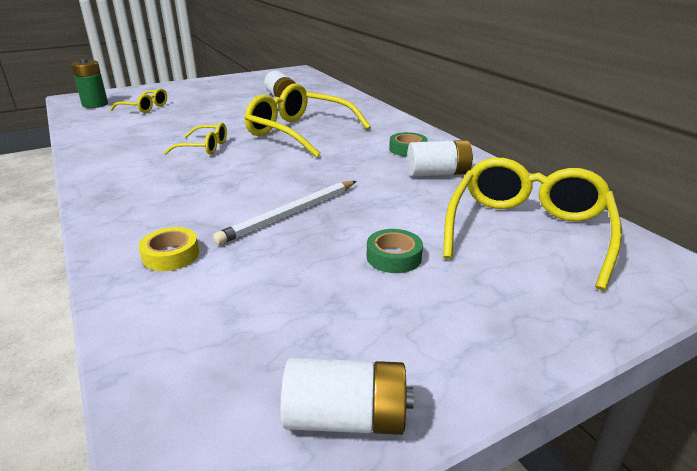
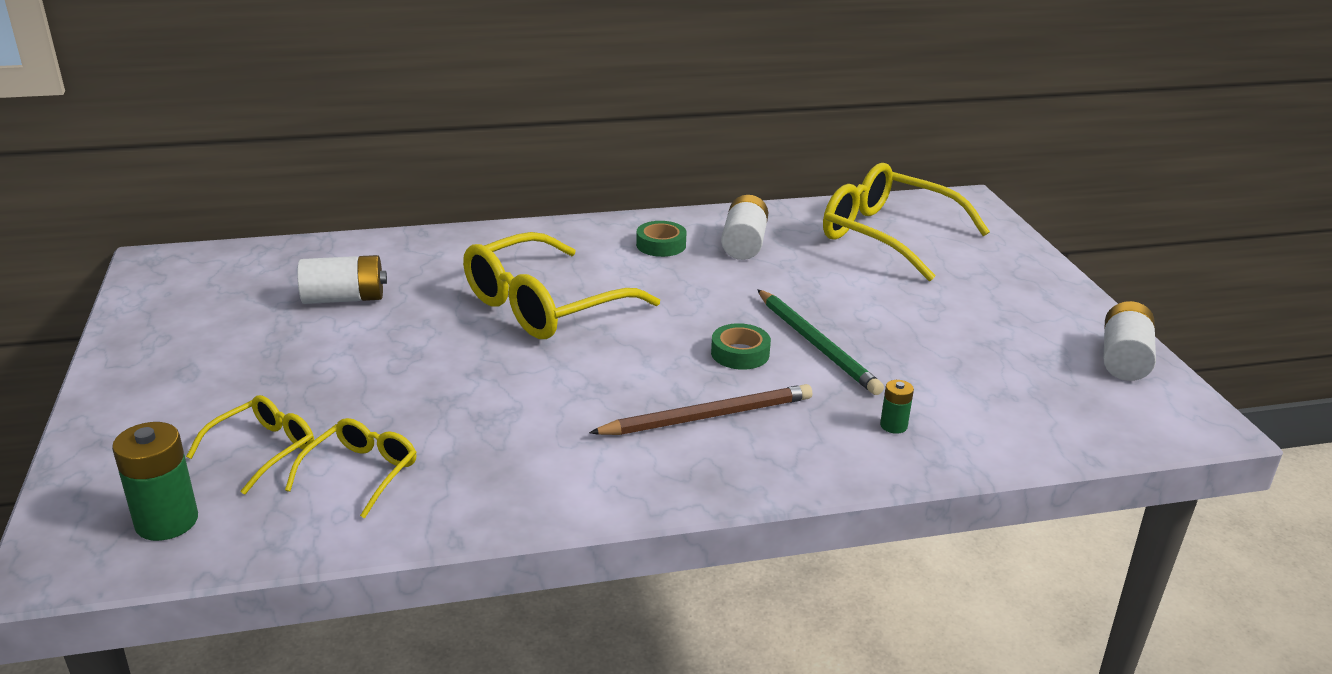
camera: 75 degrees left, 0 degrees up
yellow tape [139,227,199,271] -> green battery [880,380,914,434]
yellow glasses [164,122,227,155] -> yellow glasses moved to [285,418,416,518]
white pencil [213,181,356,245] -> green pencil [757,289,884,395]
green tape [367,229,423,273] -> green tape moved to [711,323,771,370]
none -> brown pencil [589,384,812,435]

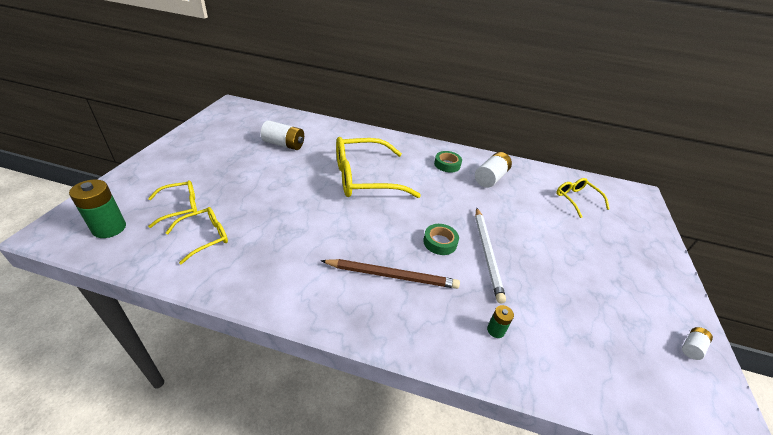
camera: 25 degrees right, 10 degrees up
green pencil [757,289,884,395] -> white pencil [475,208,506,304]
yellow glasses [823,163,990,281] -> yellow glasses [556,178,610,218], size x0.51
white battery [1104,301,1156,381] -> white battery [682,327,713,360], size x0.53

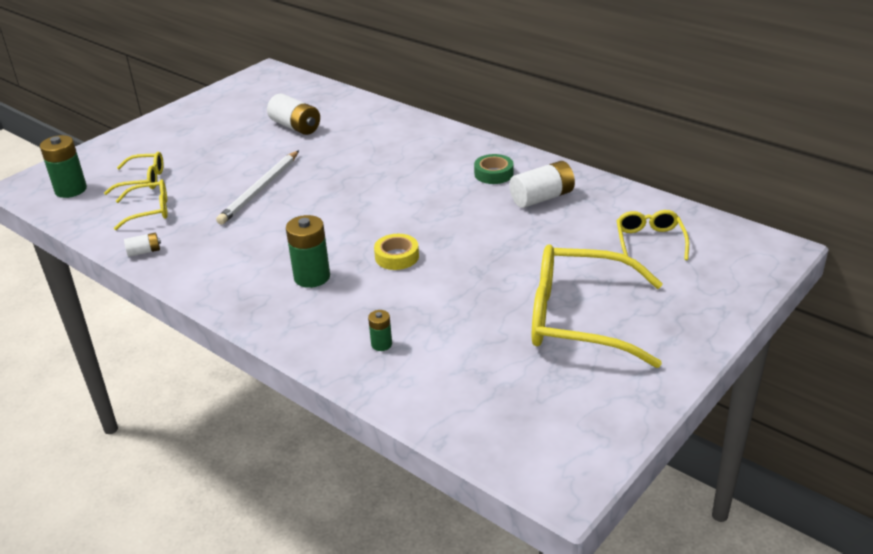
camera: 30 degrees right, 5 degrees down
brown pencil [321,259,460,289] -> green battery [286,215,330,288]
yellow glasses [336,137,421,198] -> yellow glasses moved to [532,244,663,368]
green tape [423,224,459,255] -> yellow tape [374,234,419,270]
white pencil [475,208,506,304] -> white pencil moved to [216,150,299,225]
white battery [682,327,713,360] -> white battery moved to [124,233,161,257]

